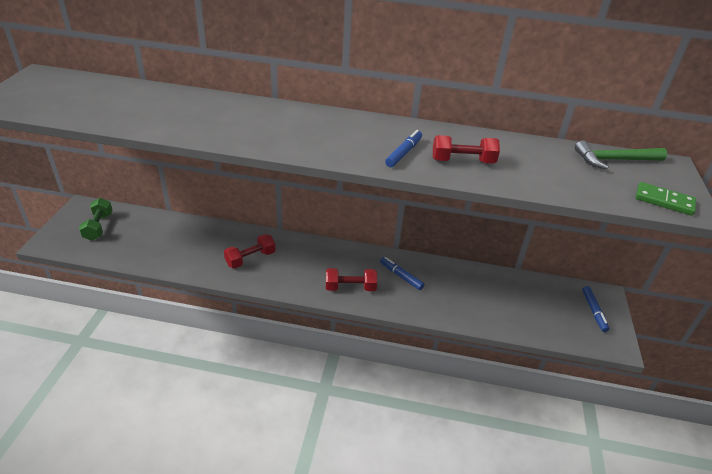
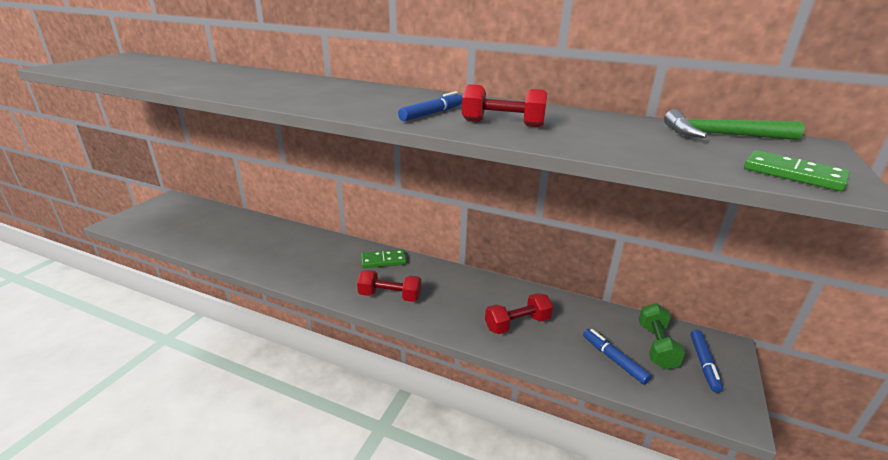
camera: 15 degrees right, 10 degrees down
green dumbbell [79,198,113,241] -> green dumbbell moved to [639,303,685,370]
red dumbbell [224,234,276,268] -> red dumbbell moved to [485,293,553,334]
blue marker [380,257,425,290] -> blue marker moved to [583,329,651,385]
none -> green domino [361,249,407,268]

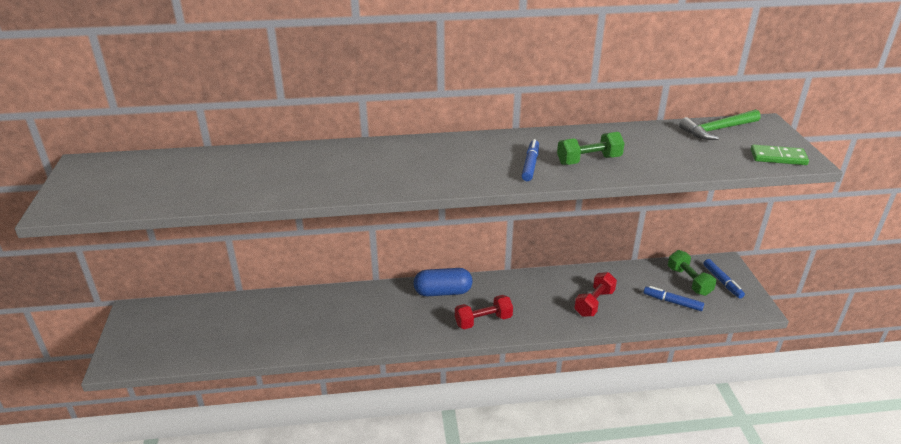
camera: 30 degrees left, 5 degrees up
green domino [361,249,407,268] -> blue capsule [413,268,472,297]
red dumbbell [462,84,547,127] -> green dumbbell [557,132,625,165]

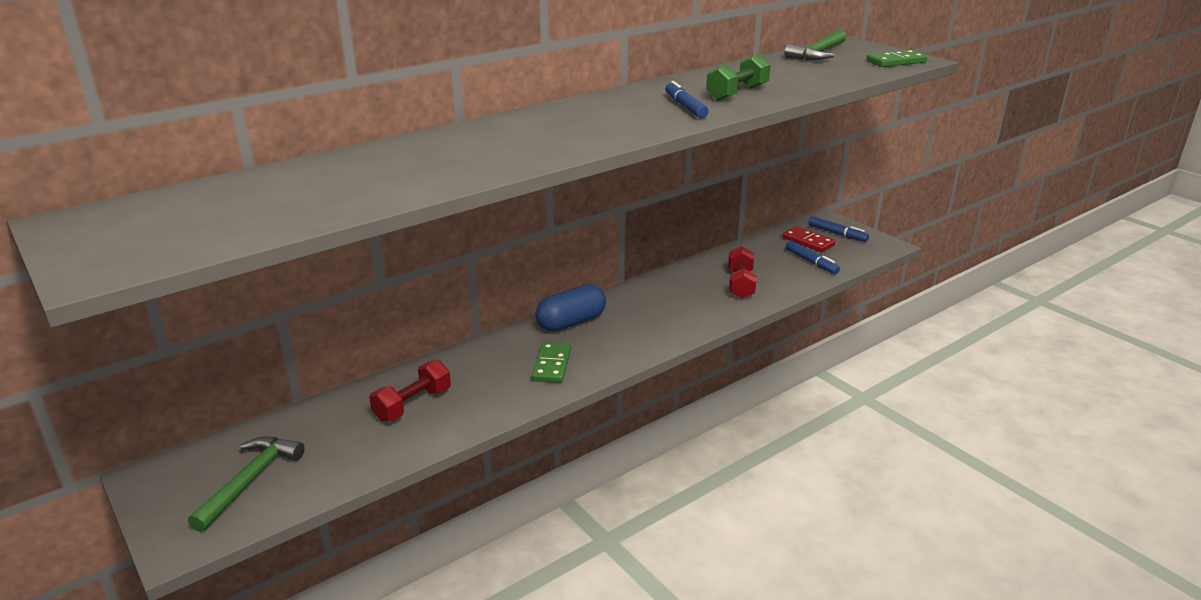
camera: 30 degrees left, 5 degrees down
red dumbbell [455,295,513,329] -> red dumbbell moved to [369,360,451,422]
blue marker [644,286,704,311] -> blue marker turned 120 degrees counterclockwise [786,241,840,274]
green dumbbell [668,250,716,296] -> red domino [782,226,835,252]
none -> green hammer [188,437,305,532]
none -> green domino [532,342,571,383]

